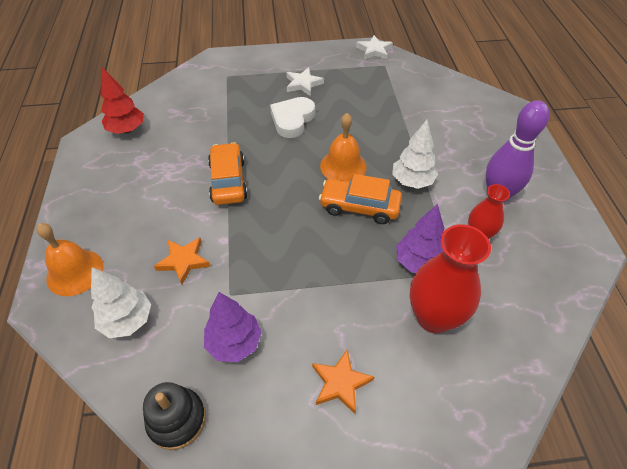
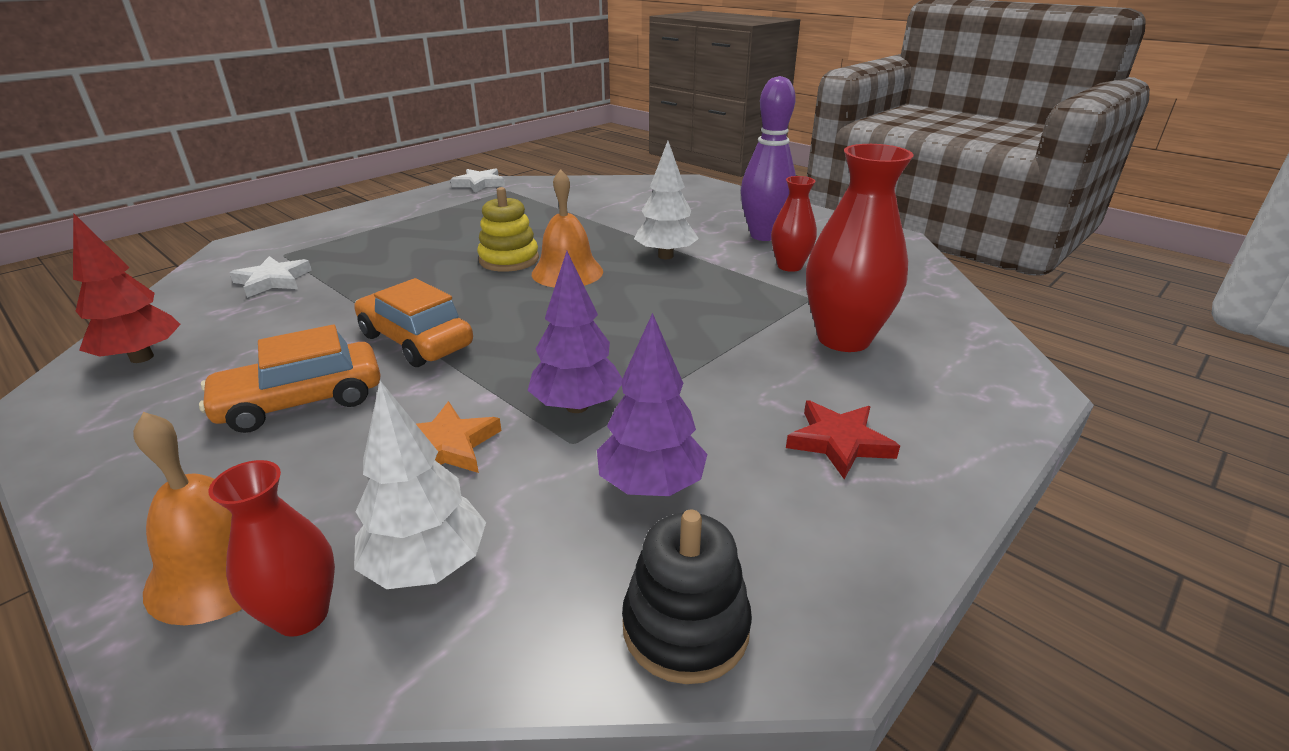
camera: 40 degrees left, 20 degrees down
white heart [270,97,315,138] -> none
white star [286,67,324,96] -> white star moved to [230,256,312,298]
orange star [312,350,374,414] -> red star [786,401,900,479]
orange car [319,174,402,224] -> orange car moved to [199,325,381,433]
purple tree [396,204,444,273] -> purple tree moved to [528,251,622,413]
none -> red vase [209,460,335,637]
none -> yellow stacking toy [477,187,539,272]

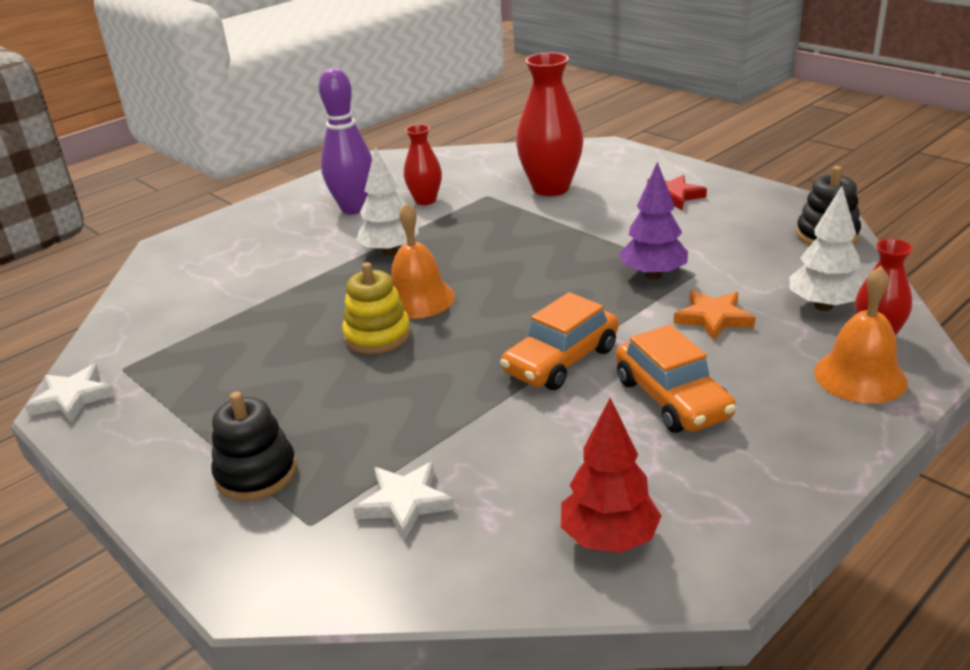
camera: 85 degrees left, 0 degrees up
purple tree [597,313,707,496] -> none
none -> black stacking toy [211,391,297,501]

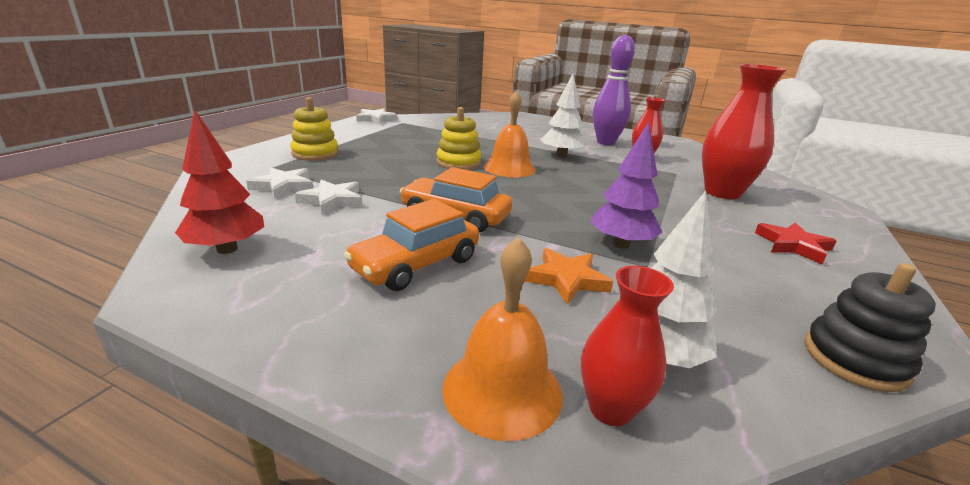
camera: 65 degrees right, 5 degrees down
black stacking toy [211,391,297,501] -> yellow stacking toy [290,97,339,161]
none -> white star [295,180,363,214]

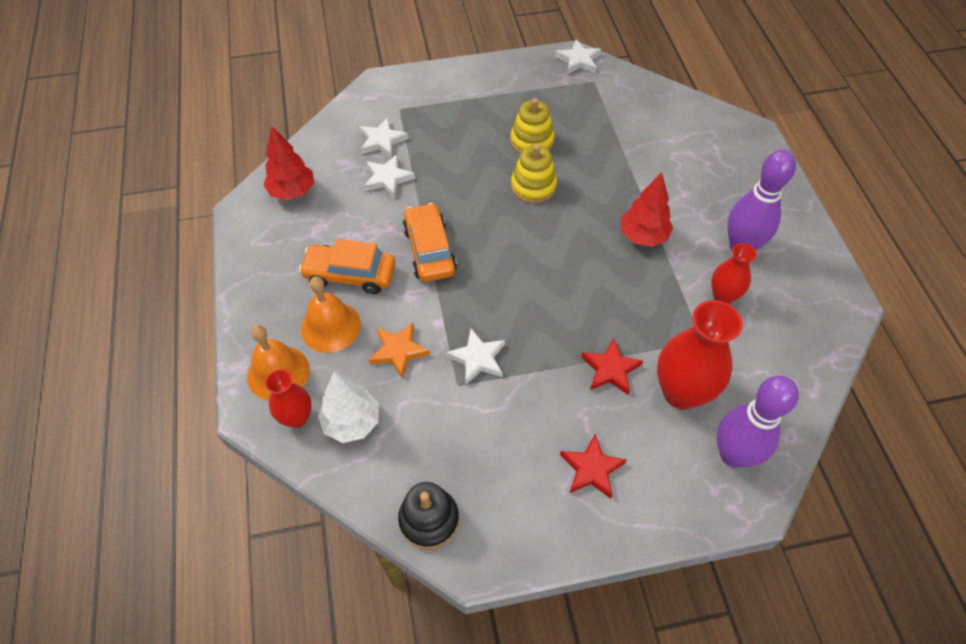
camera: 55 degrees right, 30 degrees up
yellow stacking toy [290,97,339,161] -> yellow stacking toy moved to [510,98,555,154]
orange bell [484,90,536,177] -> orange bell moved to [301,276,361,353]
white tree [541,74,585,158] -> red tree [621,172,673,247]
purple tree [590,122,662,249] -> white star [446,329,505,385]
none -> red star [581,339,643,395]
none -> purple bowling pin [717,376,799,468]

